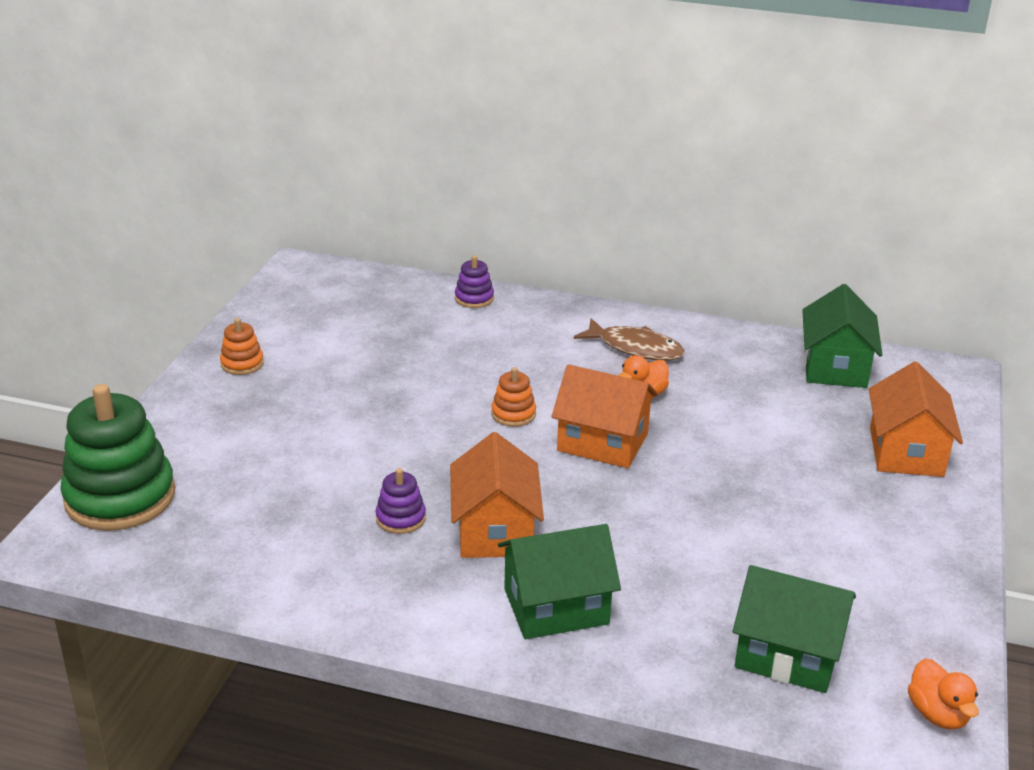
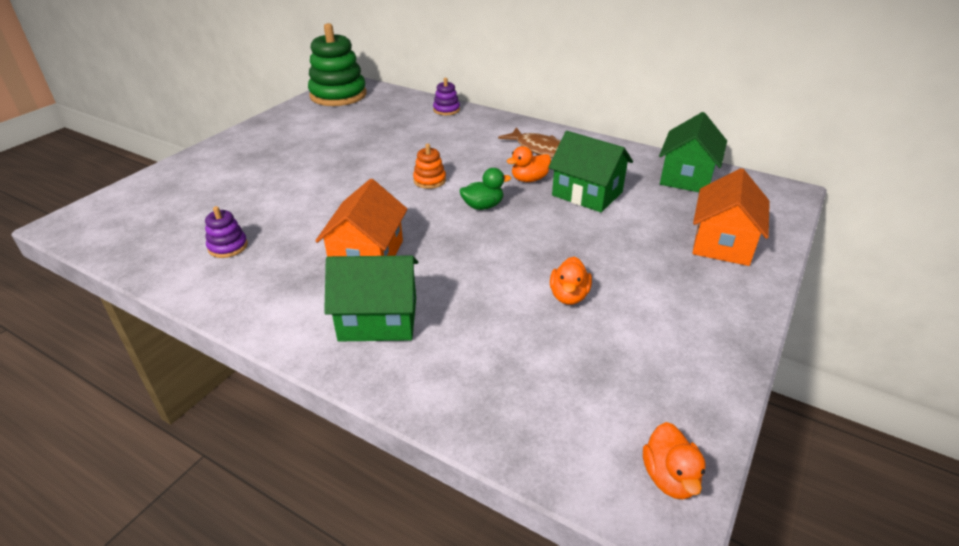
camera: 15 degrees right, 5 degrees up
green stacking toy [60,384,175,531] -> green stacking toy moved to [308,23,367,106]
orange stacking toy [220,318,264,375] -> none
purple stacking toy [376,468,426,534] -> purple stacking toy moved to [205,206,248,258]
orange house [551,365,658,468] -> green duck [460,168,511,210]
green house [733,565,856,693] -> green house moved to [548,131,633,212]
none -> orange duck [550,257,592,305]

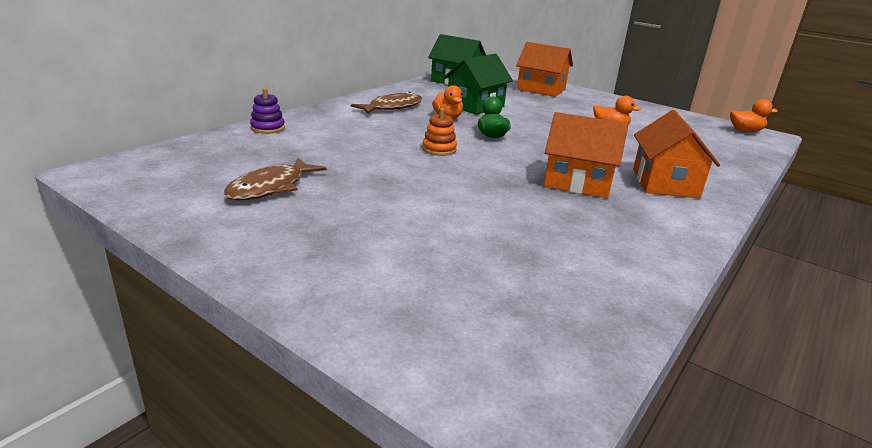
camera: 85 degrees left, 10 degrees down
purple stacking toy [205,206,248,258] -> none
green stacking toy [308,23,367,106] -> none
green house [324,255,418,341] -> orange house [633,110,720,198]
none -> brown fish [224,158,326,200]

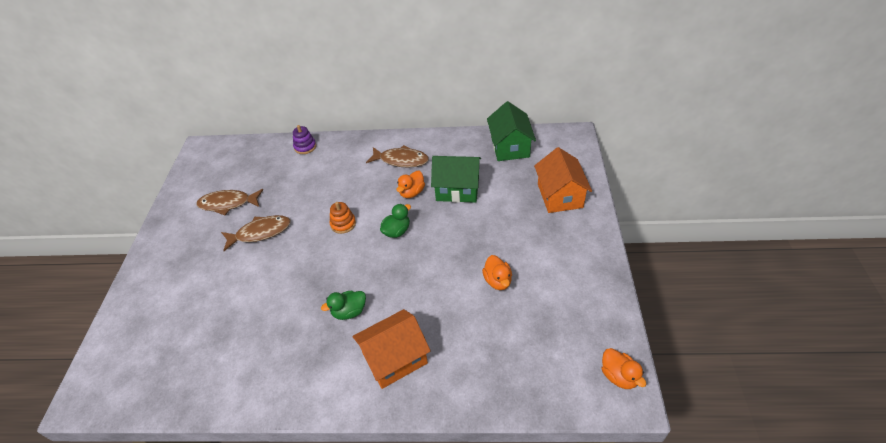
camera: 60 degrees right, 20 degrees up
orange house [544,112,628,198] -> green duck [321,291,366,320]
none -> brown fish [221,215,291,251]

